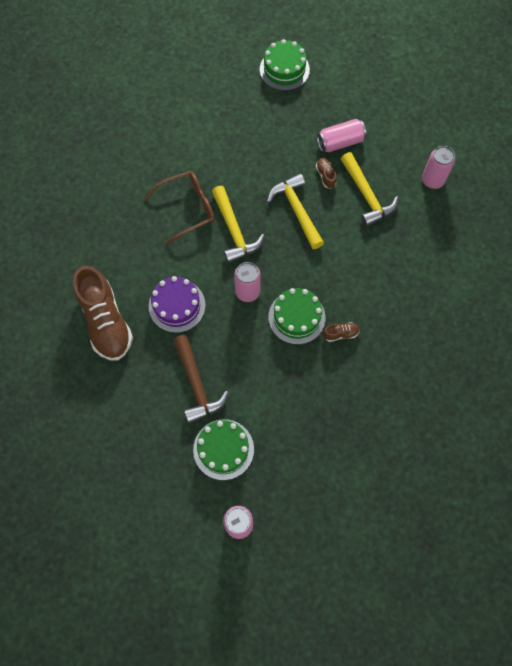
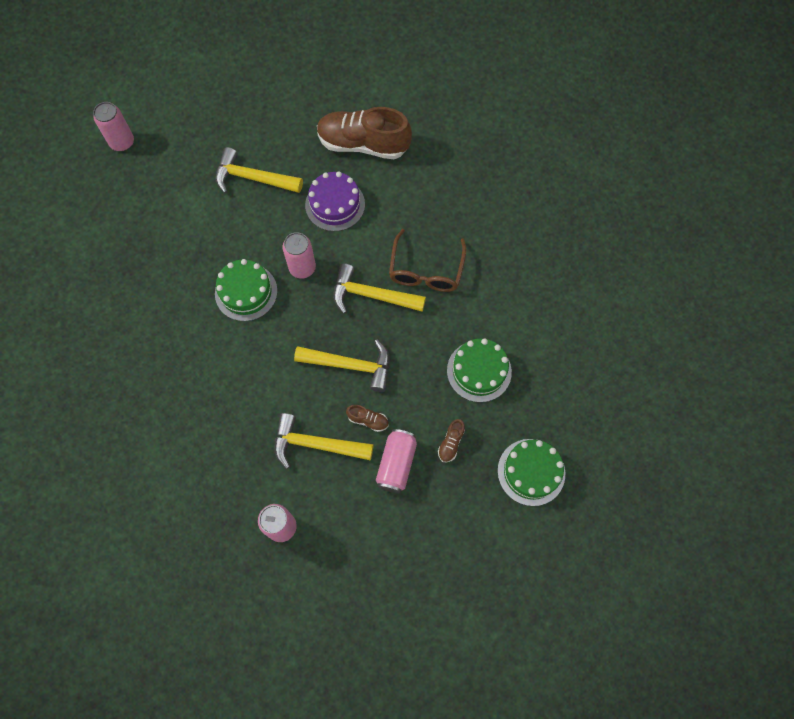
camera: 125 degrees right, 0 degrees up
brown hammer [174,335,229,424] -> yellow hammer [216,147,303,193]
green cake [193,419,254,480] -> green cake moved to [447,338,512,402]
brown shoe [323,322,360,342] -> brown shoe moved to [438,419,465,463]

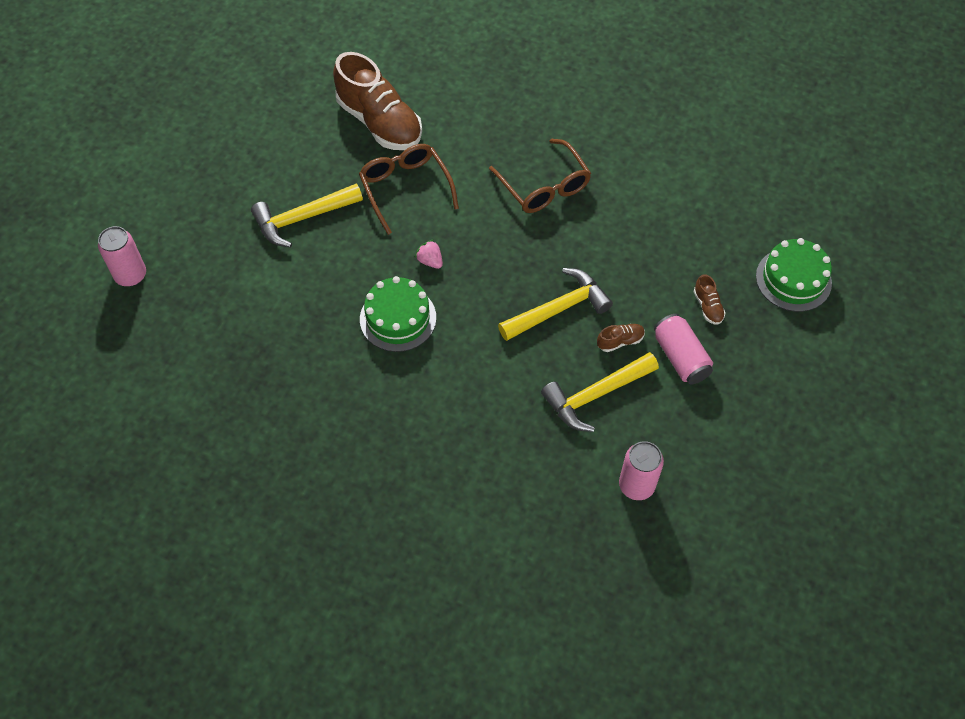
camera: 40 degrees left, 10 degrees down
pink can [283,232,316,279] -> pink strawberry [415,240,443,269]
purple cake [305,172,365,231] -> brown glasses [359,144,459,235]
brown shoe [317,107,412,159] -> brown shoe turned 105 degrees counterclockwise [333,52,422,150]
yellow hammer [333,263,426,314] -> none
green cake [447,338,512,402] -> none

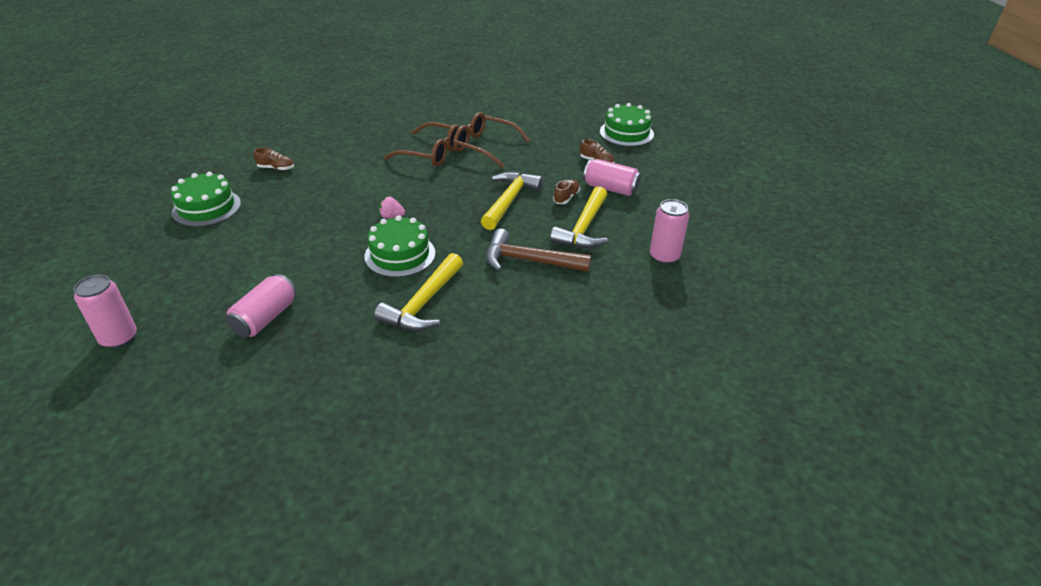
camera: 40 degrees left, 20 degrees down
yellow hammer [251,184,363,248] -> yellow hammer moved to [374,253,463,331]
brown shoe [333,52,422,150] -> brown shoe [253,148,294,170], size x0.40
brown glasses [359,144,459,235] -> brown glasses moved to [453,112,530,168]
none -> green cake [171,172,241,227]
none -> pink can [225,274,296,338]
none -> brown hammer [486,229,591,272]

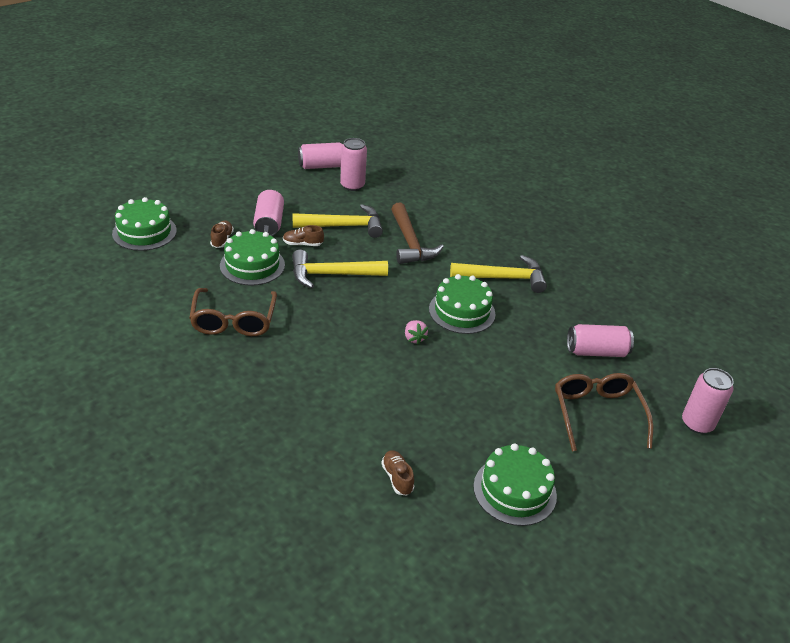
camera: 120 degrees left, 0 degrees up
brown glasses [384,122,460,167] -> brown glasses moved to [555,373,653,451]
none -> green cake [220,229,285,285]
none -> pink can [298,142,343,169]

